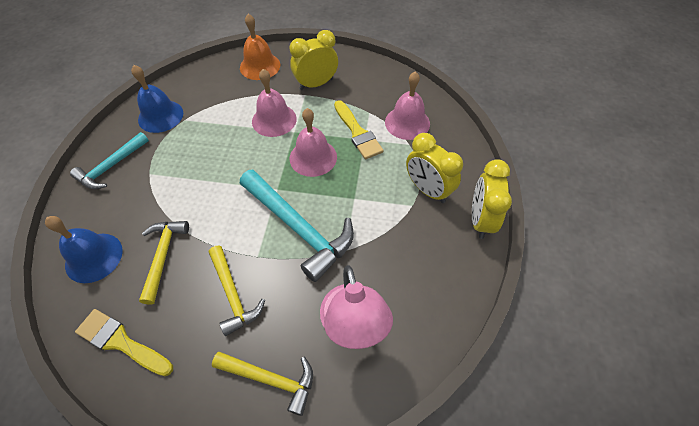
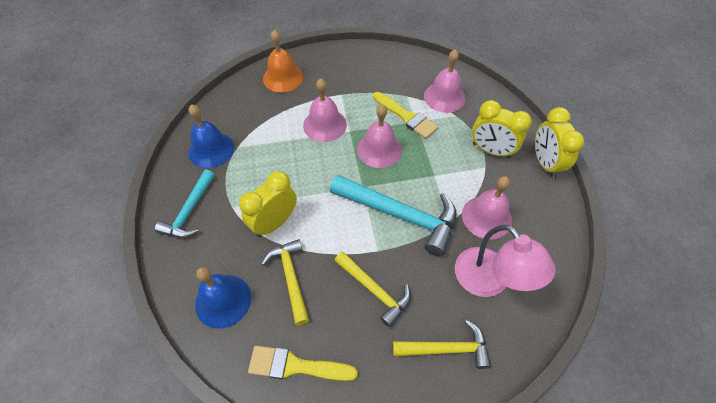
camera: 20 degrees left, 0 degrees up
yellow clock [290,30,338,90] -> yellow clock moved to [239,171,297,237]
none -> pink bell [462,176,512,240]

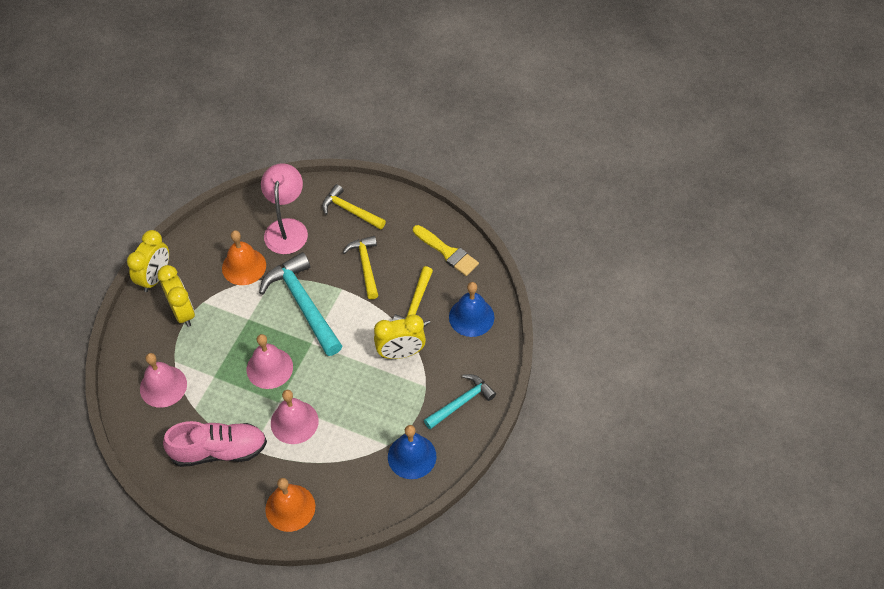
camera: 145 degrees left, 0 degrees up
yellow brush [373,92,438,139] -> none
pink bell [462,176,512,240] -> orange bell [222,230,266,285]
none -> pink shoe [163,421,267,467]

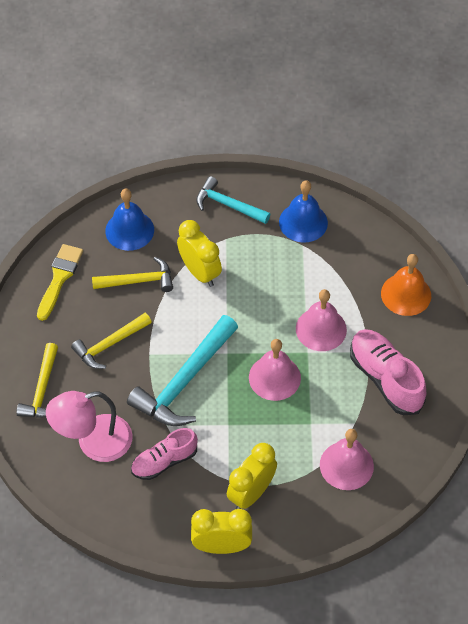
camera: 115 degrees left, 0 degrees up
orange bell [222,230,266,285] -> pink shoe [131,428,198,480]

